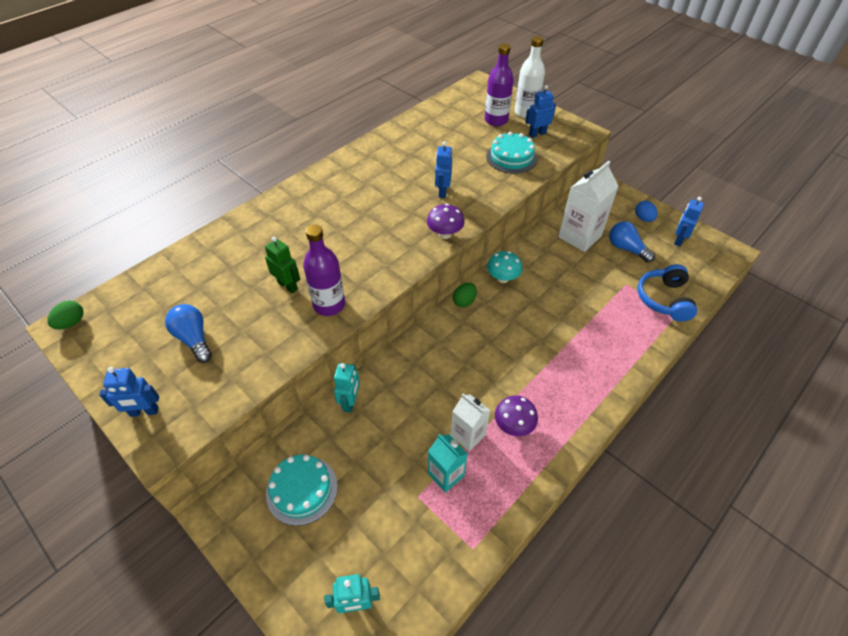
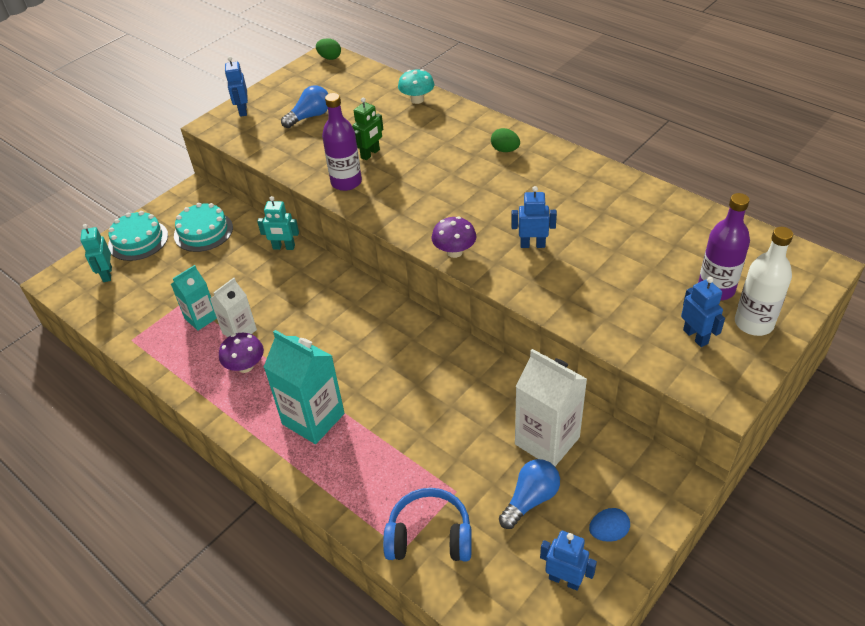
camera: 90 degrees right, 5 degrees down
green egg [453,283,477,307] -> green egg moved to [491,128,520,152]
turquoise cake [486,132,537,174] -> turquoise cake moved to [108,211,168,261]
turquoise mushroom [487,251,522,283] -> turquoise mushroom moved to [398,69,434,104]
none -> turquoise carton [264,330,344,444]

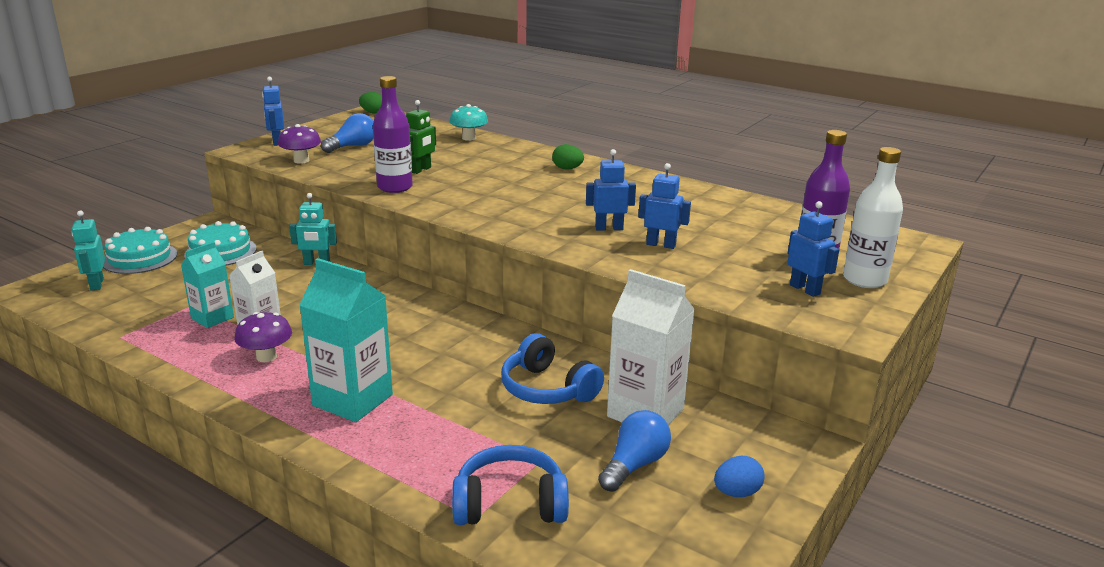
camera: 10 degrees left, 20 degrees down
purple mushroom [432,216,476,258] -> purple mushroom moved to [278,124,321,164]
blue robot [540,531,597,591] -> blue robot moved to [638,163,691,249]
none -> blue headphones [501,333,604,404]

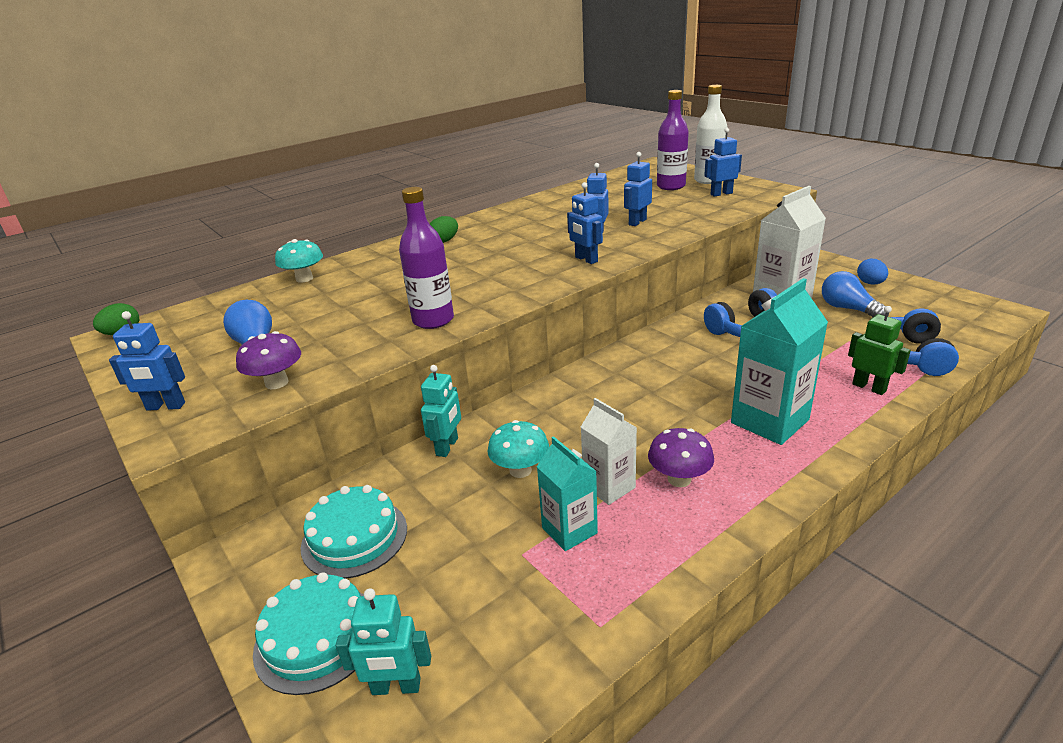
camera: 70 degrees left, 5 degrees up
green robot [406,100,436,174] -> green robot moved to [848,306,911,395]
none -> turquoise mushroom [487,420,549,478]
none -> blue robot [567,182,603,264]

